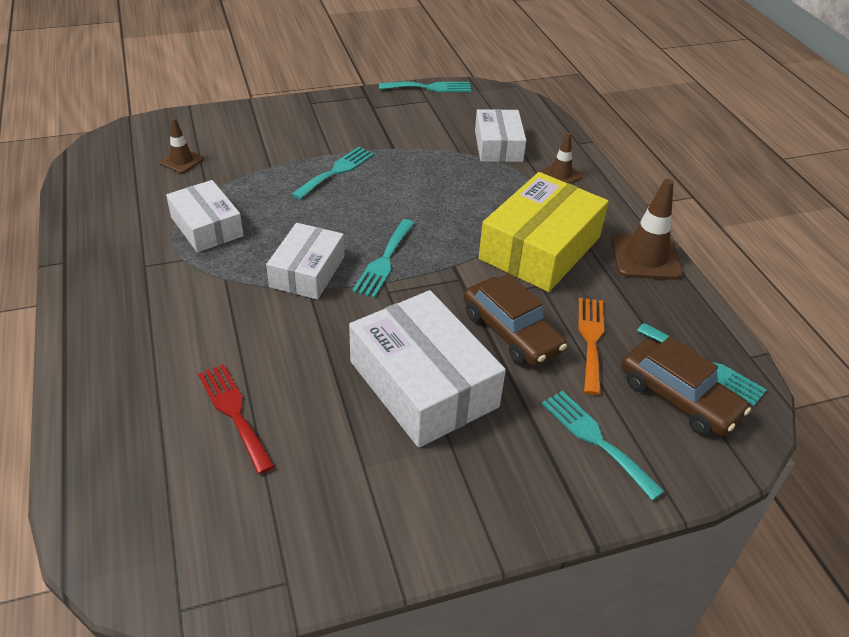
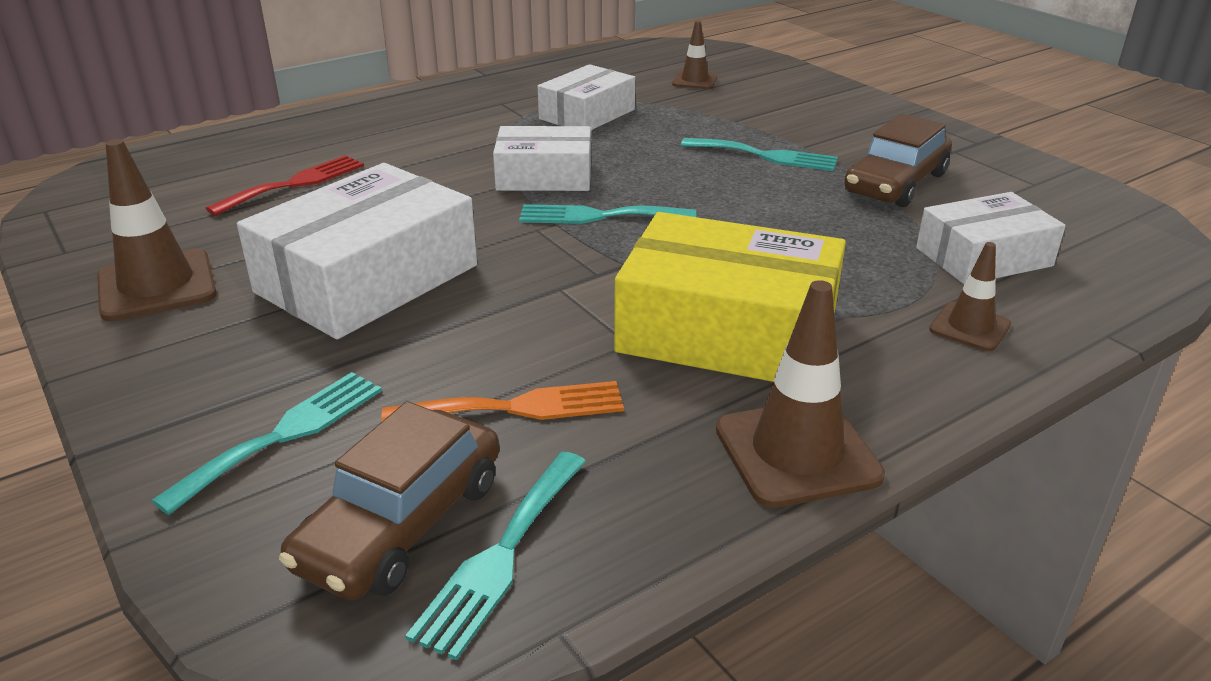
camera: 75 degrees right, 10 degrees down
turquoise fork [379,82,472,92] -> none
brown car [464,274,567,366] -> brown car moved to [844,114,952,207]
none -> brown traffic cone [97,139,217,321]

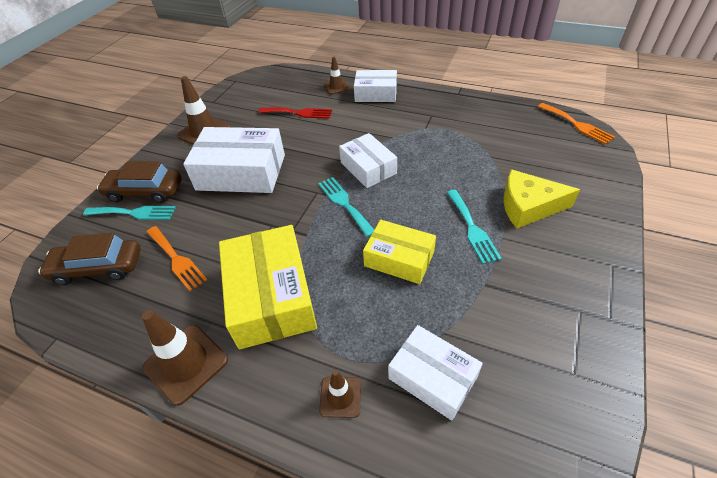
camera: 60 degrees right, 15 degrees up
turquoise fork [405,452,586,660] -> none
white box [538,64,635,130] -> white box moved to [354,70,397,102]
brown traffic cone [672,21,717,89] -> brown traffic cone moved to [324,57,349,94]
brown car [844,114,952,207] -> brown car moved to [97,161,182,203]
none -> yellow box [363,220,436,284]
none -> yellow cheese [503,169,580,228]
none -> orange fork [538,103,615,145]

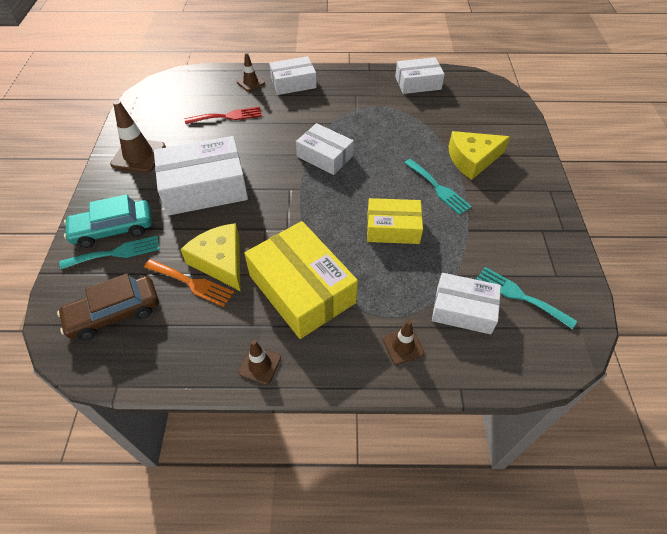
camera: 25 degrees left, 5 degrees up
brown car [97,161,182,203] -> turquoise car [64,194,152,248]
brown traffic cone [142,310,228,406] -> brown traffic cone [238,340,281,385], size x0.58
turquoise fork [318,177,374,237] -> turquoise fork moved to [476,267,577,329]
orange fork [538,103,615,145] -> none
none -> yellow cheese [180,223,241,291]
none -> white box [395,57,445,94]

